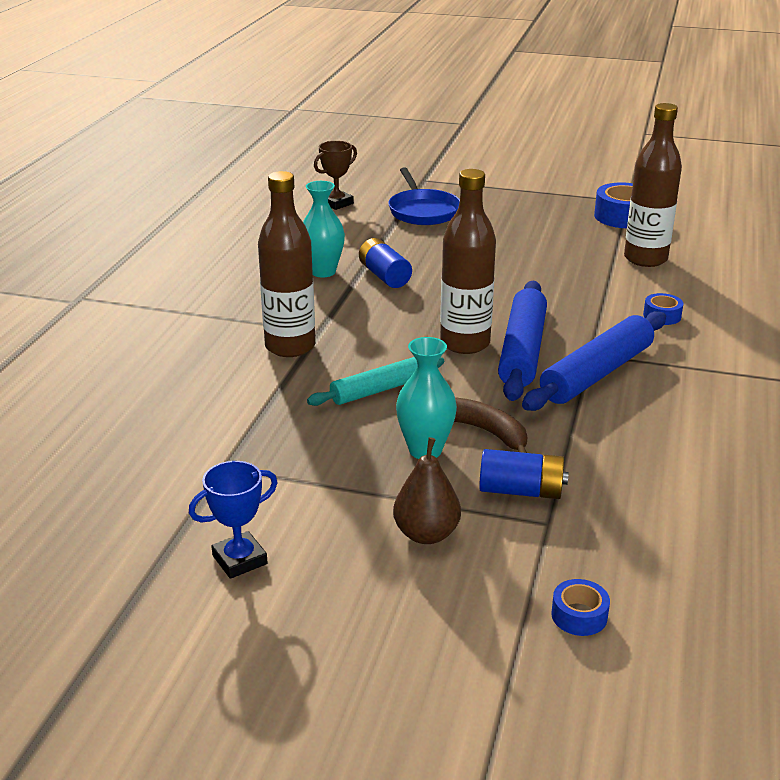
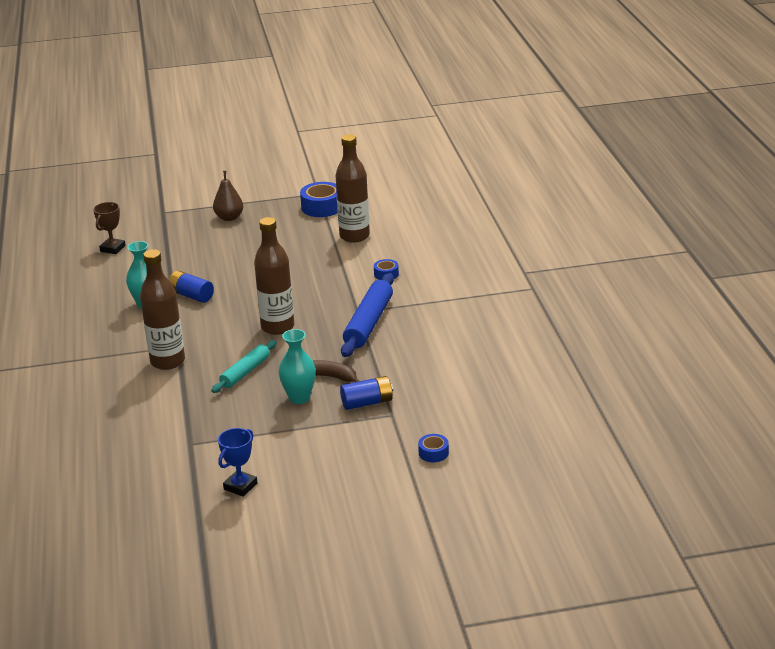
camera: 25 degrees left, 0 degrees up
blue pan [388,167,460,225] -> none
brown pear [393,437,461,544] -> brown pear moved to [213,171,243,221]
blue rolling pin [498,281,547,401] -> none

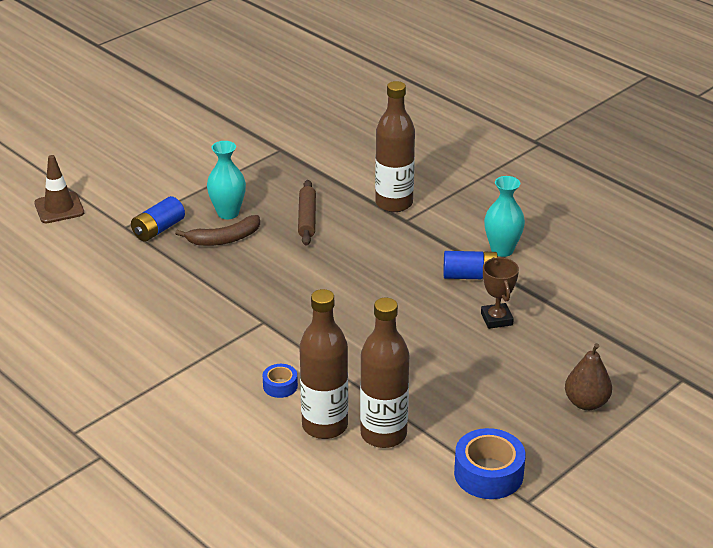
camera: 145 degrees right, 5 degrees up
brown trophy [93,202,126,254] -> brown trophy moved to [481,257,519,329]
turquoise rolling pin [211,340,277,393] -> brown rolling pin [298,180,316,246]
blue trophy [218,428,257,497] -> none
brown bottle [254,217,294,335] -> brown bottle moved to [300,289,348,439]
blue rolling pin [341,273,394,357] -> none
blue tape [418,434,449,462] -> brown traffic cone [34,155,84,223]

